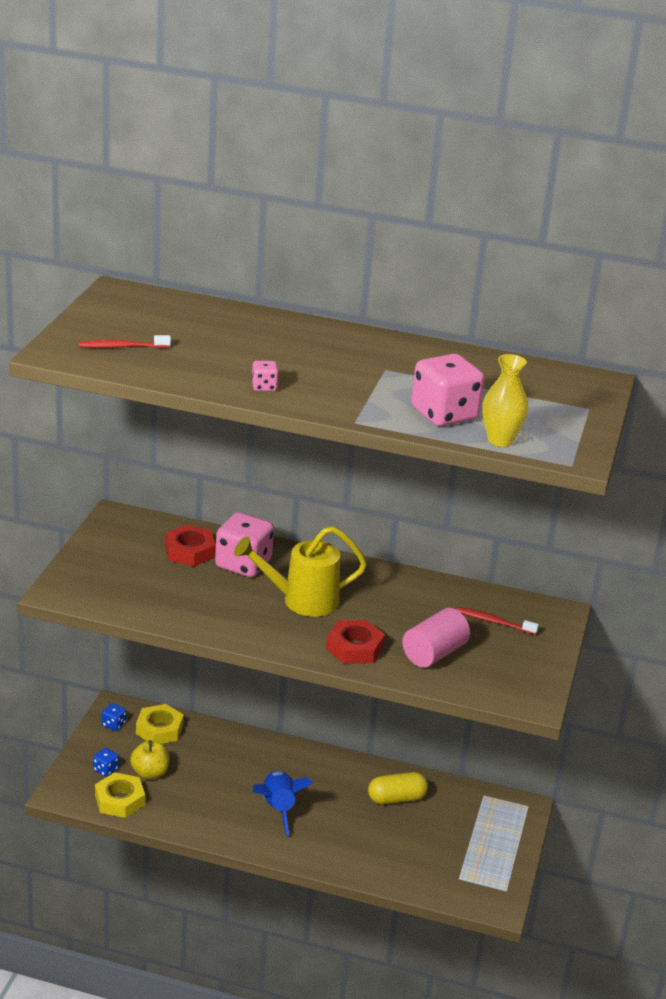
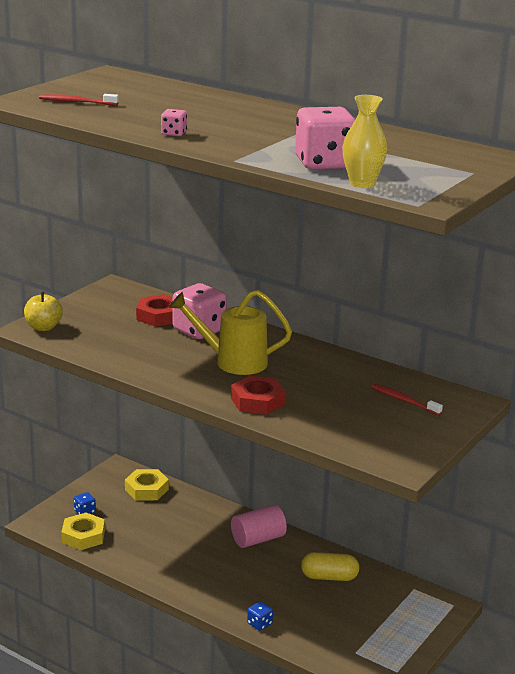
camera: 20 degrees right, 5 degrees down
blue dice [102,703,126,731] -> blue dice moved to [247,601,273,631]
yellow apple [130,740,170,779] -> yellow apple moved to [24,292,63,331]
blue rocket [252,771,313,836] -> none
pink cylinder [402,608,470,668] -> pink cylinder moved to [231,505,287,548]

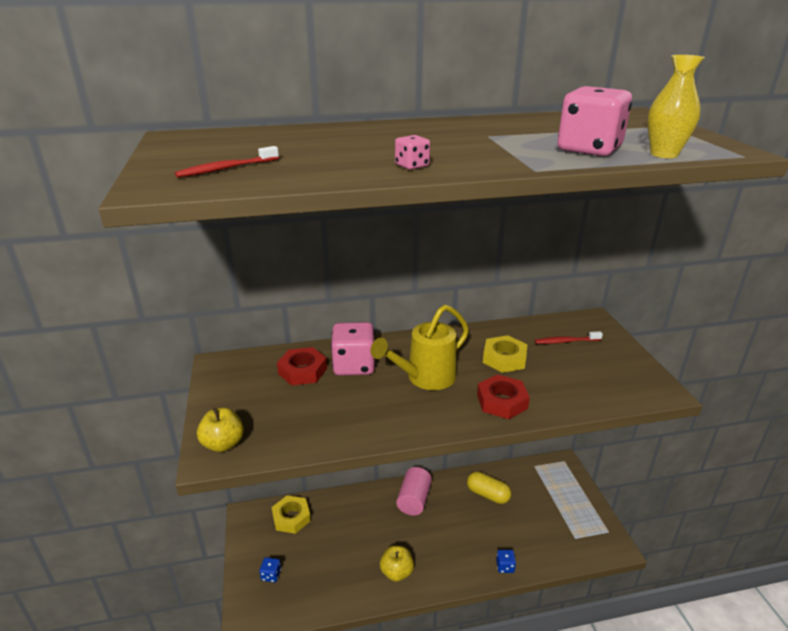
camera: 45 degrees left, 5 degrees up
yellow nut [61,512,105,550] -> yellow nut moved to [483,335,528,373]
yellow capsule [301,552,359,581] -> yellow capsule turned 75 degrees clockwise [467,472,511,504]
none -> yellow apple [380,546,414,582]

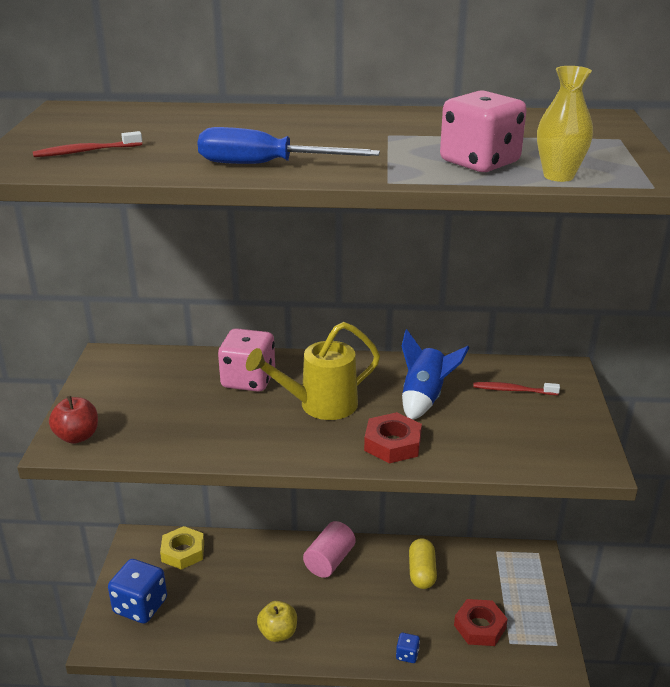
camera: 15 degrees right, 0 degrees up
yellow apple [197,408,244,452] -> red apple [49,396,98,444]
blue dice [259,557,281,582] -> blue dice [108,559,167,624], size x2.19
red nut [277,347,327,386] -> red nut moved to [454,599,508,646]
pink dice [395,135,430,170] -> blue screwdriver [197,127,380,164]
yellow capsule [467,472,511,504] -> yellow capsule turned 45 degrees clockwise [409,538,437,589]
yellow nut [483,335,528,373] -> blue rocket [402,329,469,420]

